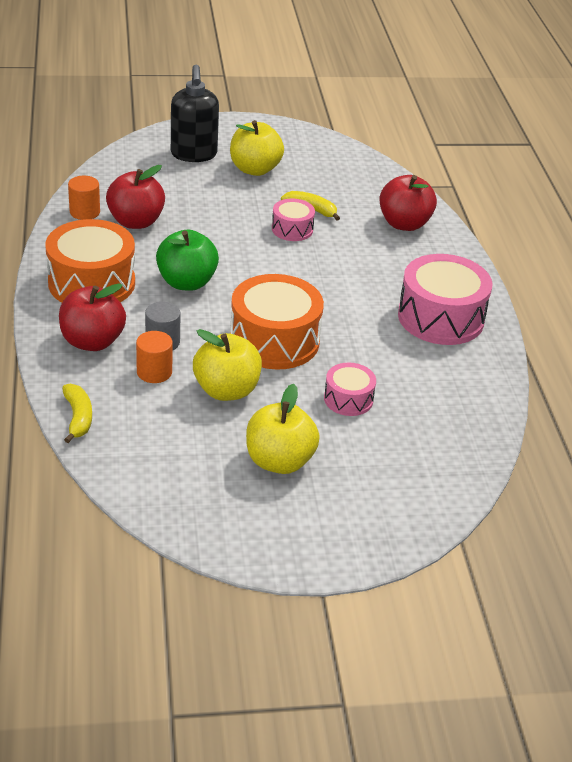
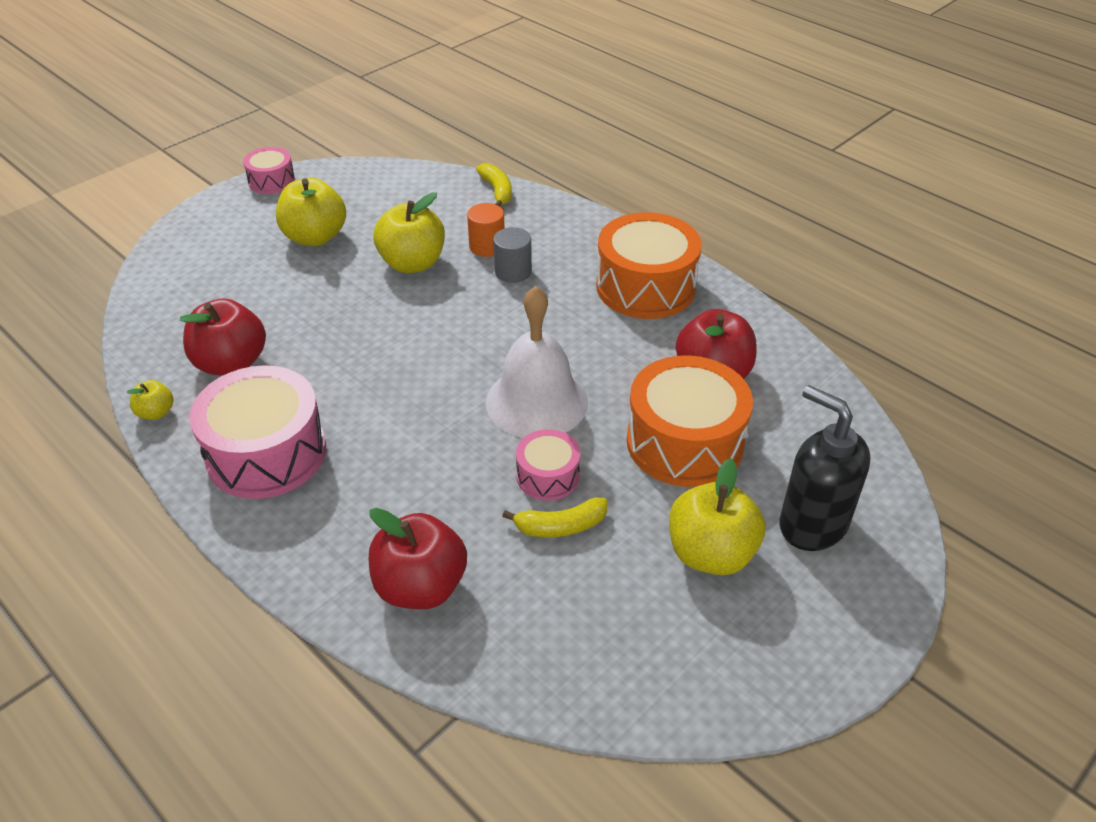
camera: 145 degrees right, 5 degrees up
red apple [59,283,126,351] -> red apple moved to [180,298,266,376]
yellow banana [62,384,92,443] -> yellow banana turned 150 degrees counterclockwise [476,163,512,206]
orange cylinder [68,176,100,220] -> none
green apple [156,230,219,291] -> none
orange drum [230,274,324,369] -> orange drum moved to [627,355,753,487]
pink drum [324,363,376,416] -> pink drum moved to [243,147,295,194]
none -> yellow apple [127,380,173,420]
none -> white bell [486,286,588,438]

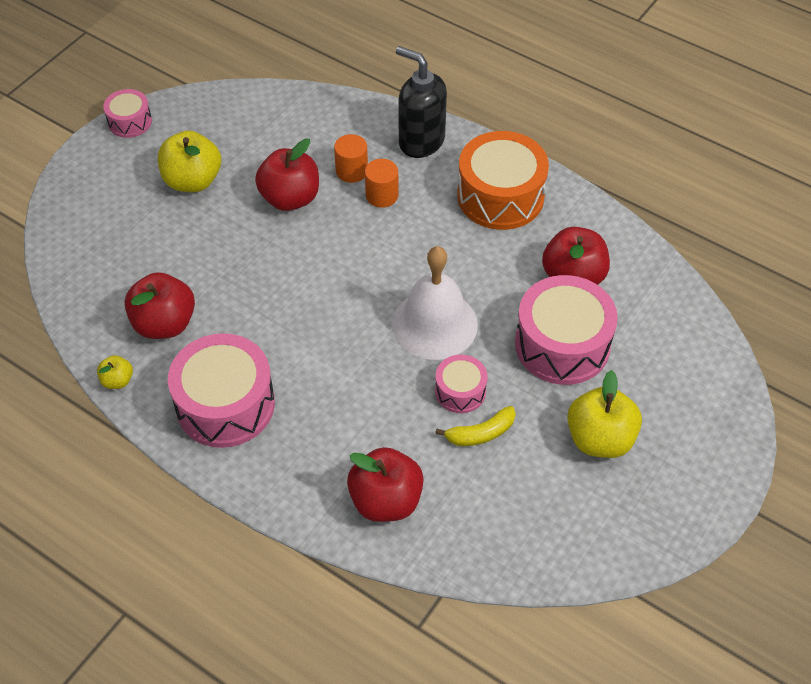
camera: 10 degrees left, 10 degrees up
yellow apple [373,192,445,273] -> red apple [255,139,319,211]
yellow banana [476,163,512,206] -> none
grey cylinder [493,227,532,283] -> orange cylinder [365,159,399,208]
orange drum [627,355,753,487] -> pink drum [515,275,618,385]
black soap dispenser [779,385,870,551] -> black soap dispenser moved to [396,46,447,158]

